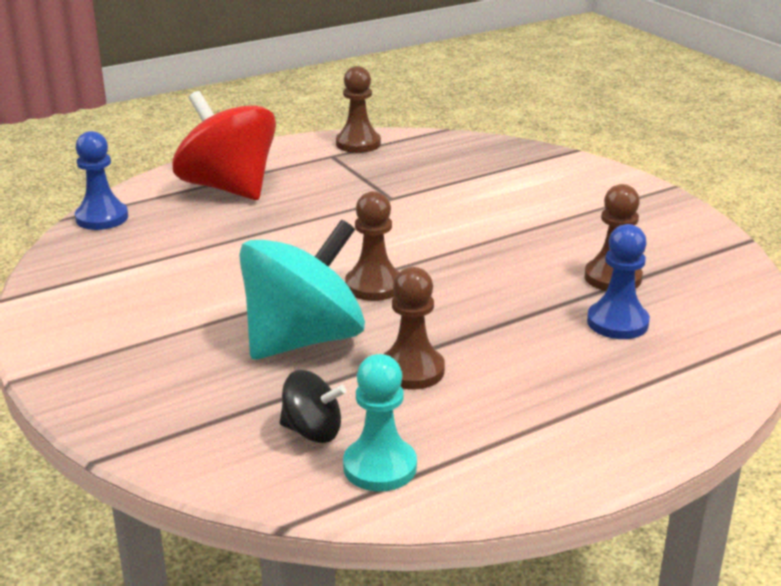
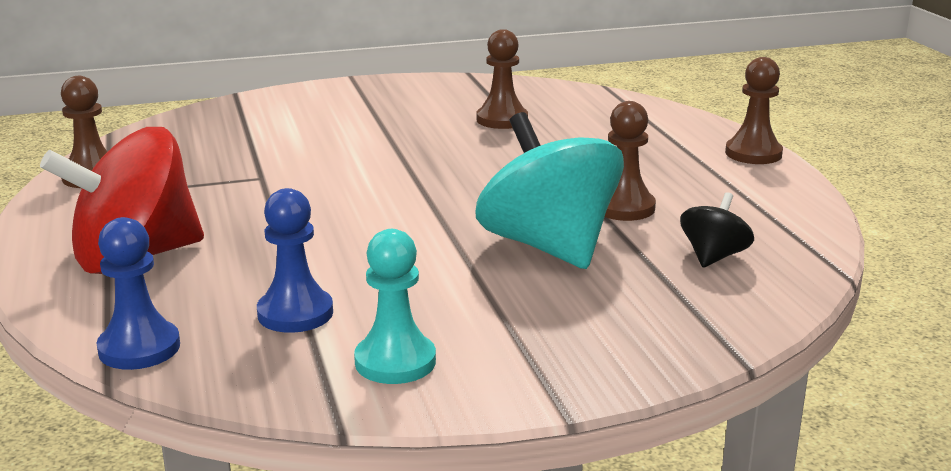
camera: 75 degrees left, 5 degrees down
turquoise pawn [343,354,417,491] -> turquoise pawn moved to [354,229,436,384]
brown pawn [345,191,399,301] -> brown pawn moved to [725,57,783,164]
blue pawn [587,224,650,339] -> blue pawn moved to [257,188,333,333]

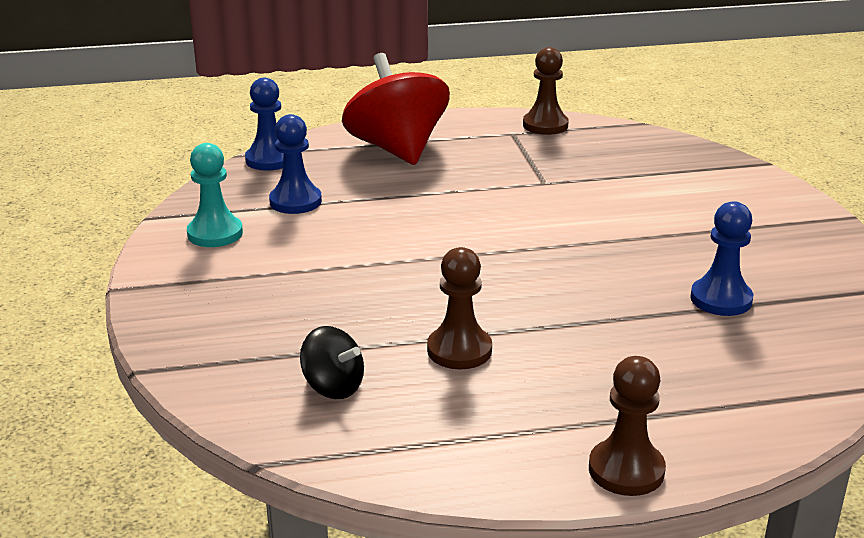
camera: 95 degrees right, 5 degrees up
turquoise spinning top [476,112,624,269] -> none
brown pawn [477,29,528,129] -> blue pawn [690,201,753,316]

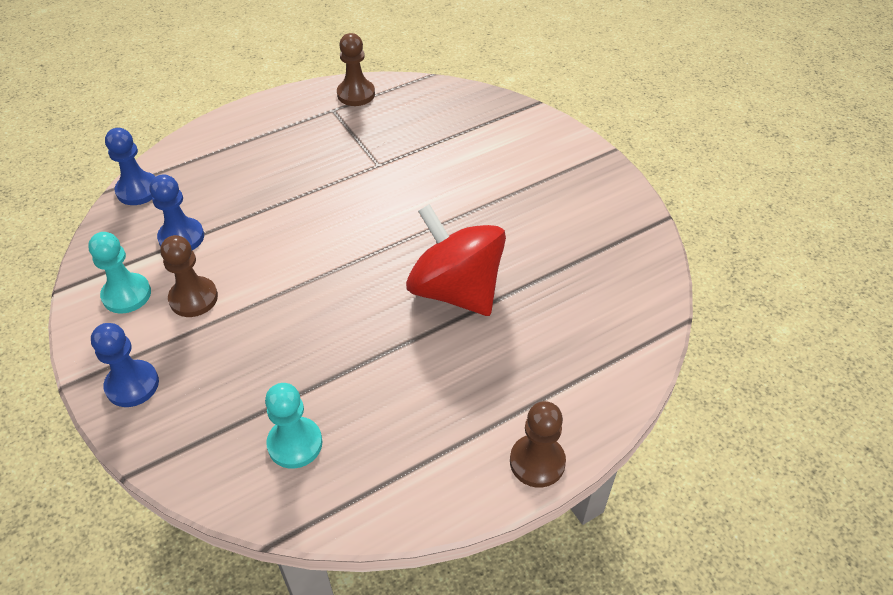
camera: 20 degrees left, 20 degrees up
black spinning top [300,326,364,399] -> turquoise pawn [265,383,322,469]
red spinning top [342,53,450,165] -> red spinning top moved to [406,204,506,316]
brown pawn [427,247,492,369] -> brown pawn moved to [160,235,218,317]
blue pawn [690,201,753,316] -> blue pawn moved to [91,323,159,407]

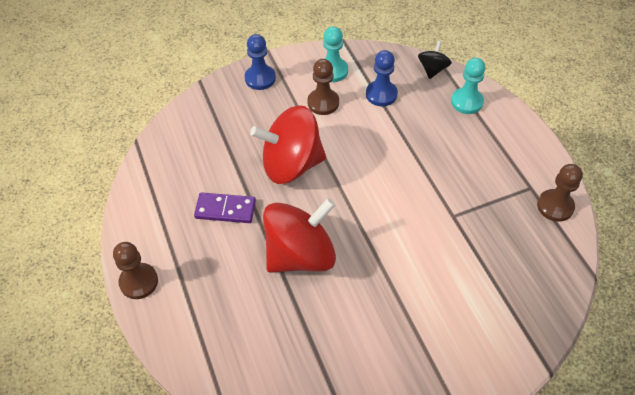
camera: 100 degrees right, 5 degrees up
blue pawn [105,128,156,205] -> black spinning top [418,41,452,79]
turquoise pawn [265,383,322,469] -> turquoise pawn moved to [451,58,486,114]
none -> purple domino [194,192,256,223]
none -> red spinning top [250,105,326,184]

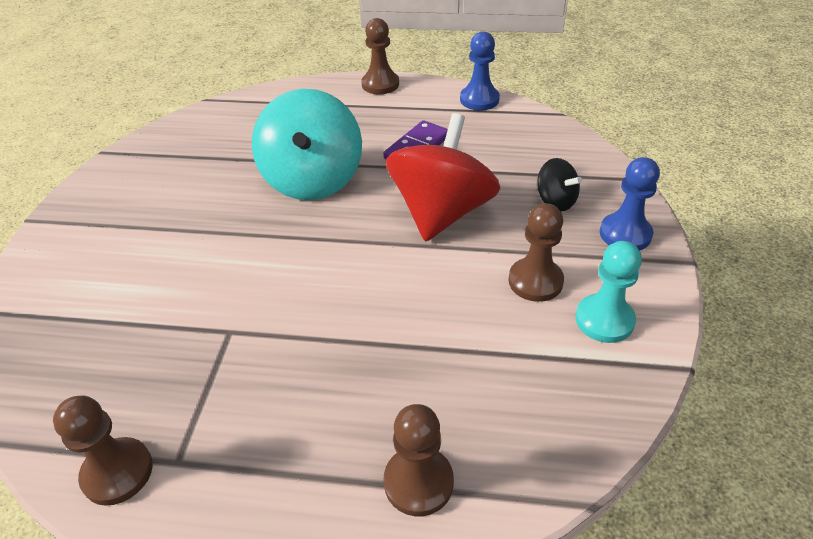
camera: 120 degrees right, 10 degrees down
red spinning top [263,198,336,273] -> turquoise spinning top [252,89,362,200]
blue pawn [366,50,398,106] -> blue pawn moved to [460,32,500,110]
black spinning top [418,41,452,79] -> black spinning top moved to [537,158,582,211]
turquoise pawn [451,58,486,114] -> brown pawn [384,404,454,516]

